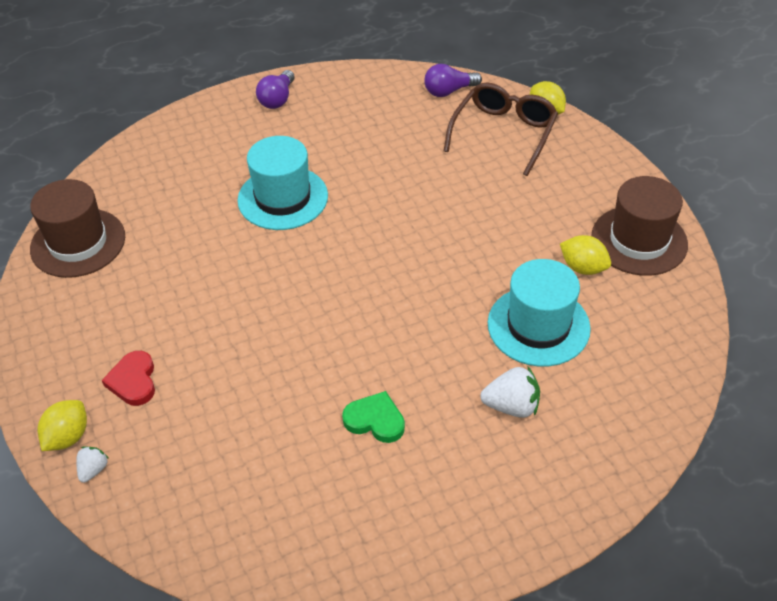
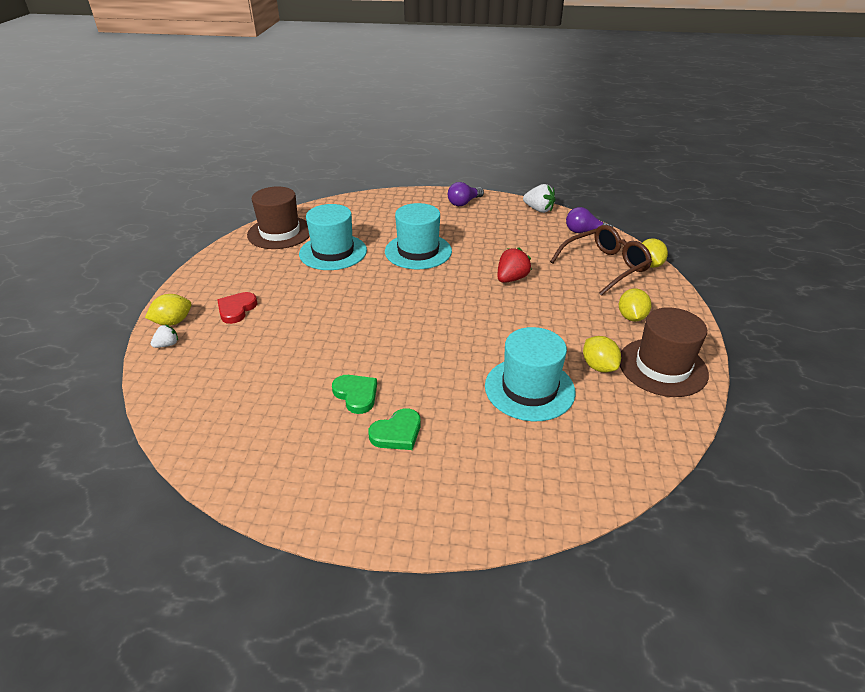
camera: 30 degrees right, 10 degrees down
white strawberry [480,366,540,418] -> white strawberry moved to [523,184,555,213]
none -> turquoise hat [299,204,367,270]
none -> green heart [368,408,421,450]
none -> red strawberry [497,247,532,283]
none -> yellow lemon [619,288,651,321]

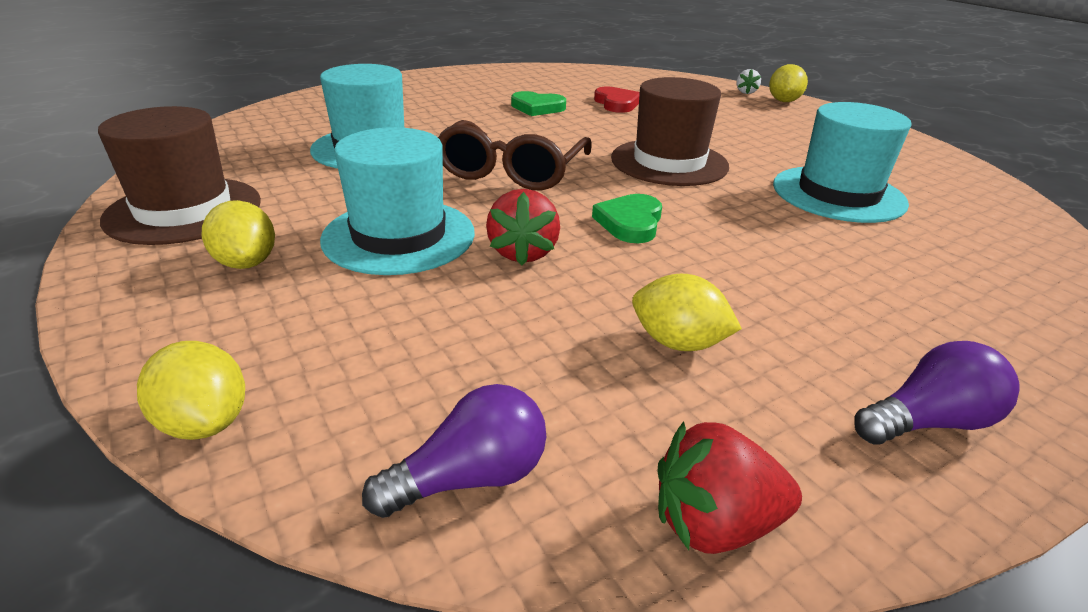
camera: 140 degrees right, 5 degrees down
red heart [217,292,257,324] -> red heart moved to [594,87,640,113]
brown hat [247,187,310,249] -> brown hat moved to [611,77,729,186]
green heart [368,408,421,450] -> green heart moved to [592,194,662,243]
turquoise hat [385,203,452,269] -> turquoise hat moved to [320,127,475,275]
purple light bulb [448,182,484,206] -> purple light bulb turned 60 degrees clockwise [855,341,1020,445]
white strawberry [523,184,555,213] -> red strawberry [657,421,802,554]
brown glasses [550,225,652,296] -> brown glasses moved to [438,120,592,190]
yellow lemon [583,336,621,372] -> yellow lemon moved to [632,274,742,351]

